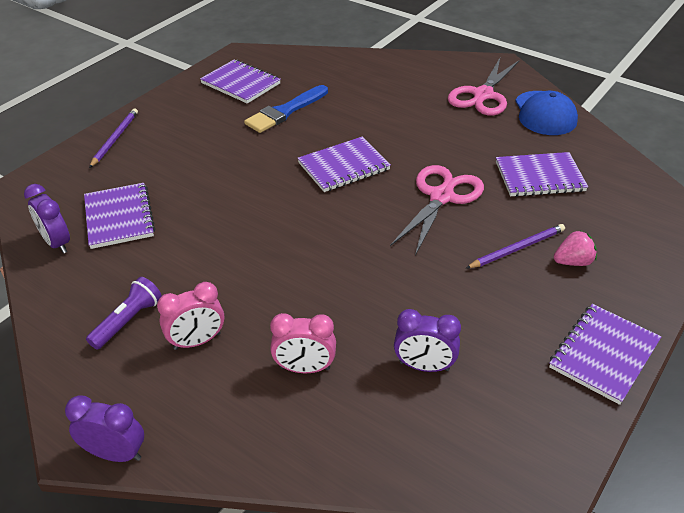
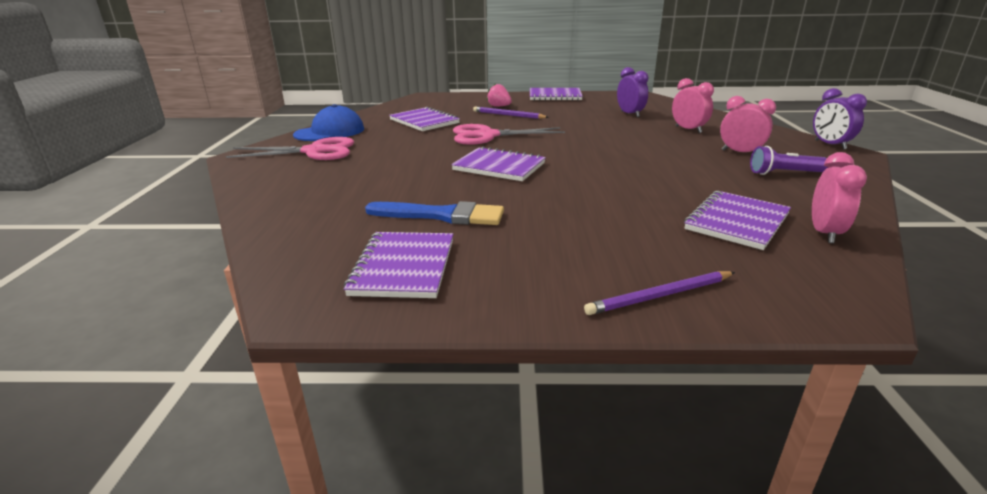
camera: 125 degrees left, 15 degrees down
purple clock [24,184,70,254] -> pink clock [812,152,867,243]

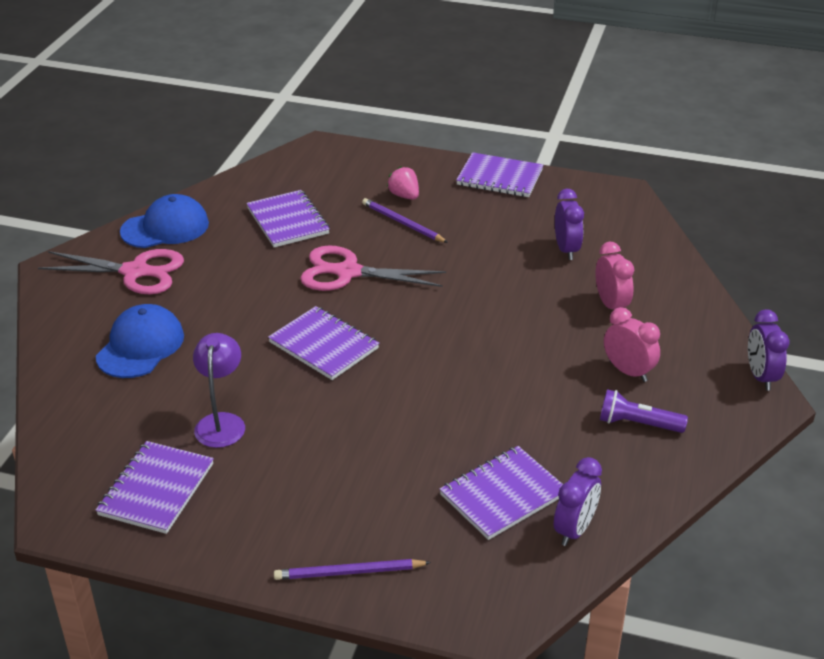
camera: 15 degrees right, 10 degrees up
blue brush [365,201,504,225] -> purple lamp [193,333,245,448]
pink clock [812,152,867,243] -> purple clock [554,457,602,546]
none -> blue cap [96,304,184,378]

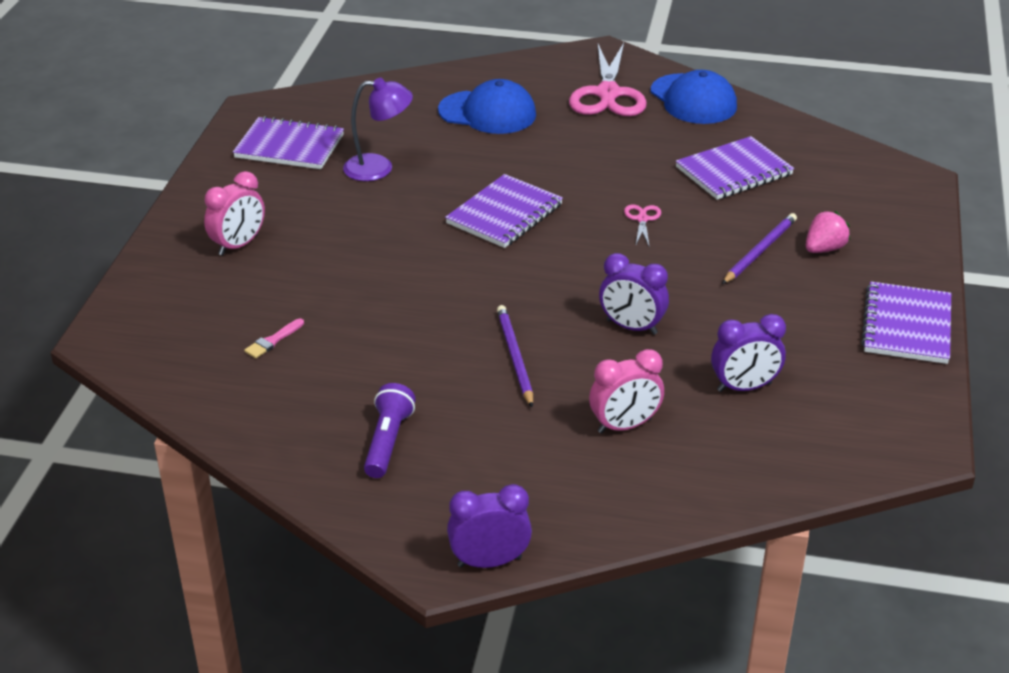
camera: 85 degrees right, 0 degrees up
purple pencil [274,559,431,580] -> purple pencil moved to [497,305,533,407]
pink scissors [300,246,446,291] -> pink scissors [624,204,661,248], size x0.43
purple notebook [439,446,563,540] -> pink brush [244,318,304,358]
purple clock [554,457,602,546] -> purple clock moved to [599,253,669,335]
pink clock [604,307,660,382] -> pink clock moved to [204,171,265,256]

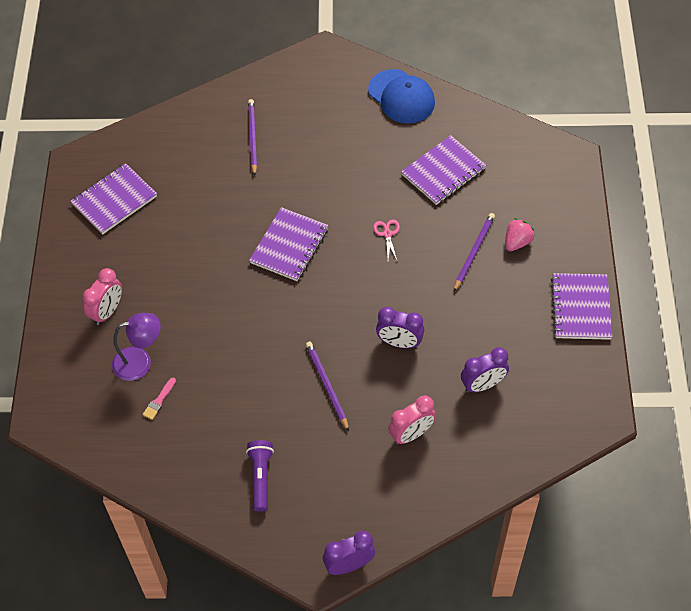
camera: 10 degrees left, 20 degrees up
purple notebook [233,116,344,169] -> purple notebook turned 45 degrees counterclockwise [71,163,157,235]
purple lamp [343,78,413,181] -> purple lamp moved to [112,313,161,381]
blue cap [438,79,536,134] -> purple pencil [248,99,257,176]
pink scissors [569,43,647,116] -> none

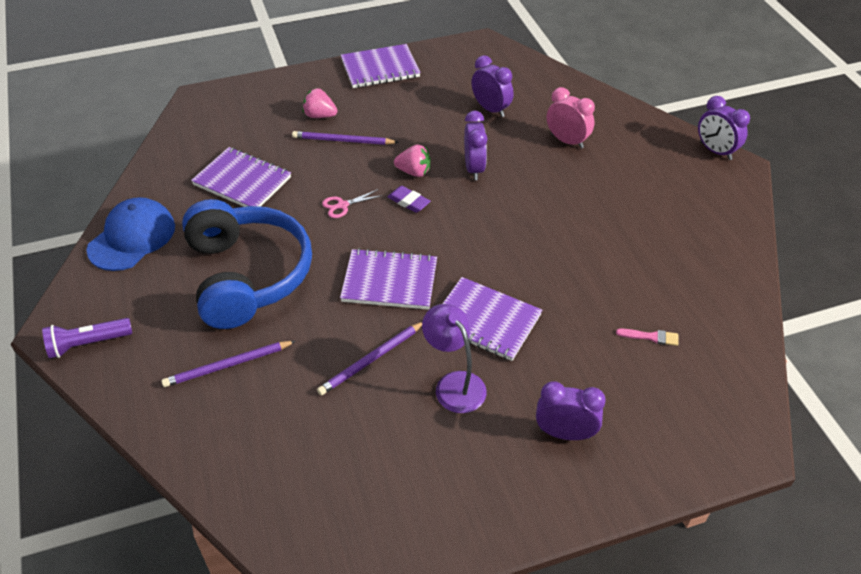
camera: 110 degrees left, 10 degrees down
purple notebook [71,163,157,235] -> purple notebook moved to [442,277,542,361]
pink clock [82,268,122,325] -> purple clock [536,382,606,440]
purple lamp [112,313,161,381] -> purple lamp moved to [422,304,487,413]
purple flashlight [246,440,274,512] -> purple flashlight moved to [42,318,132,358]
purple pencil [306,341,349,431] -> purple pencil moved to [317,322,422,395]
none -> blue headphones [182,199,312,329]
none -> purple eraser [388,186,431,213]
none -> pink strawberry [394,145,431,177]

